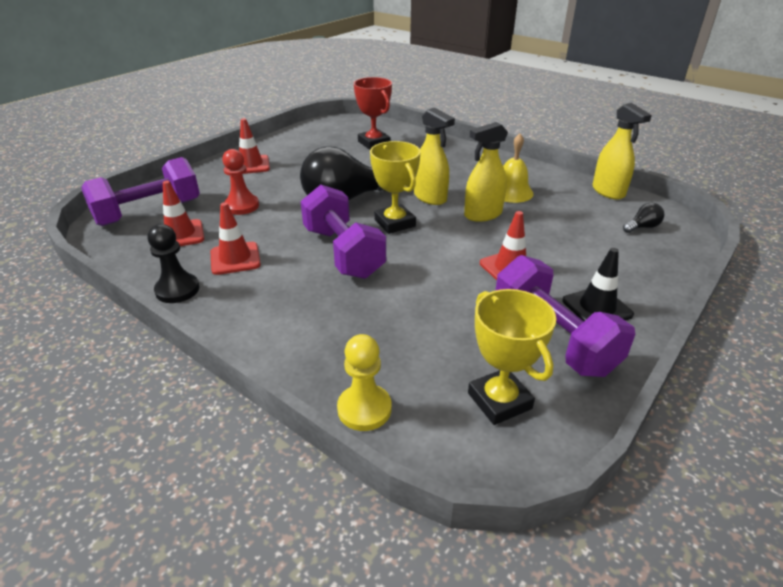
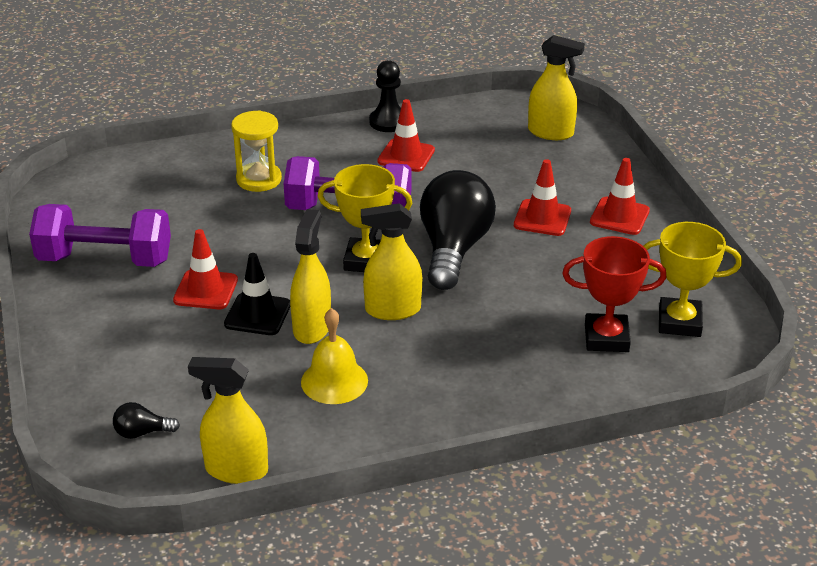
camera: 125 degrees right, 0 degrees up
purple dumbbell [81,157,200,226] -> yellow spray bottle [528,35,585,140]
red traffic cone [163,181,204,246] -> red traffic cone moved to [514,159,571,236]
red pawn [222,149,259,215] -> none
yellow pawn [337,334,392,431] -> none
yellow trophy [468,289,556,425] -> yellow trophy moved to [643,222,742,337]
black traffic cone [562,248,634,321] -> black traffic cone moved to [224,253,290,335]
black light bulb [623,203,664,233] -> black light bulb turned 75 degrees clockwise [113,402,180,439]
none -> yellow hourglass [231,110,282,192]

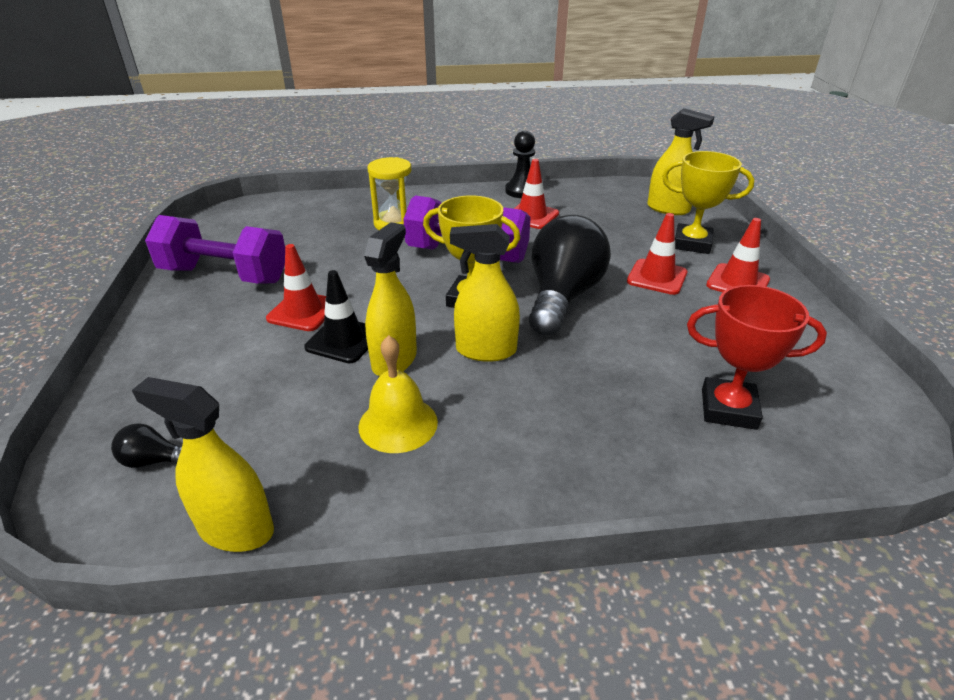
camera: 10 degrees right, 0 degrees up
yellow trophy [643,222,742,337] -> yellow trophy moved to [662,151,754,254]

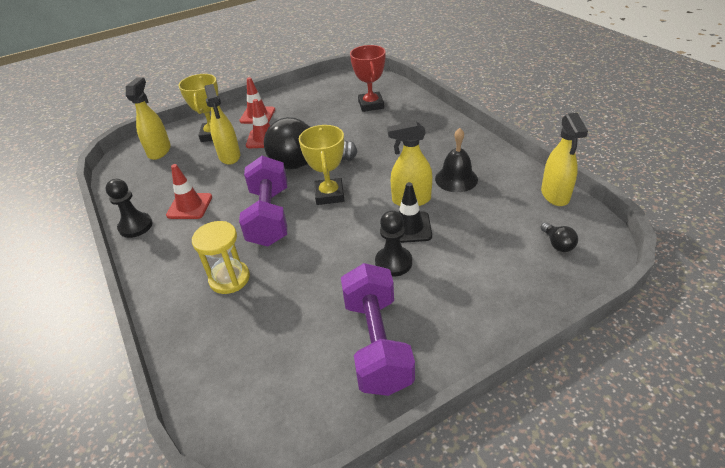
camera: 110 degrees left, 5 degrees up
red traffic cone [266,244,326,331] -> black pawn [375,211,412,277]
yellow bell [358,335,438,453] -> black bell [435,128,478,192]
yellow spray bottle [450,224,520,362] -> yellow spray bottle moved to [204,84,240,165]

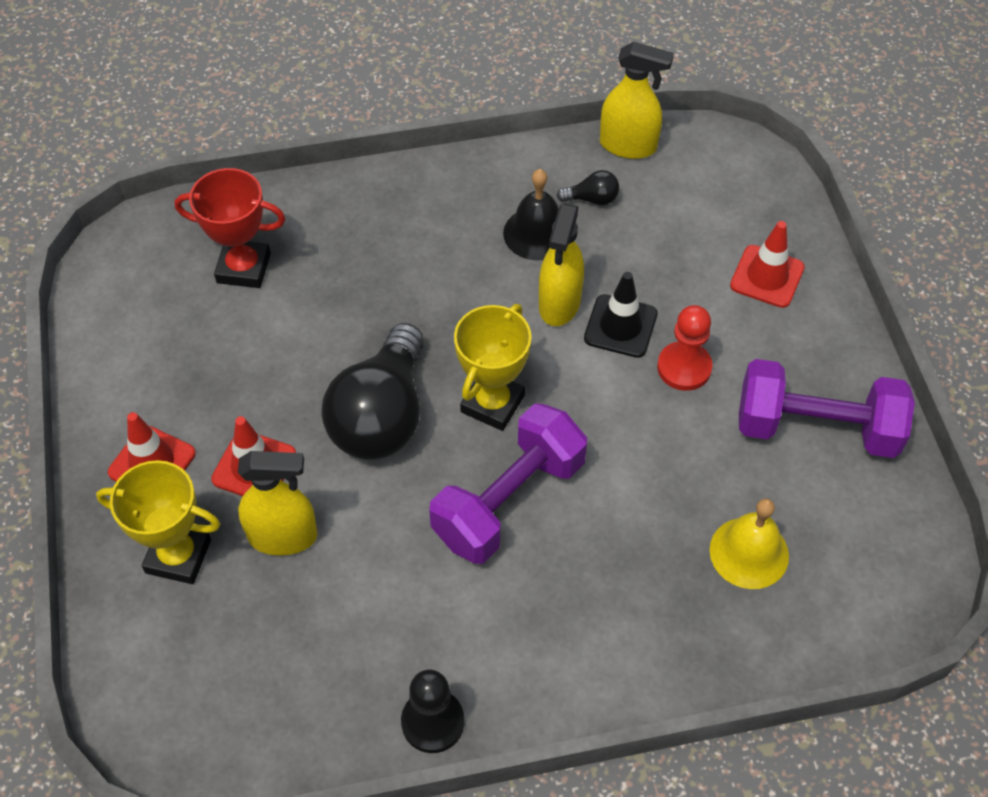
camera: 75 degrees left, 15 degrees up
yellow spray bottle [126,77,171,160] -> none
red traffic cone [166,164,212,219] -> red traffic cone moved to [730,221,805,308]
yellow hourglass [192,221,250,294] -> none
purple dumbbell [239,156,287,247] -> purple dumbbell turned 60 degrees counterclockwise [429,403,587,564]
yellow trophy [299,125,344,205] -> yellow trophy turned 75 degrees counterclockwise [454,304,532,431]
black pawn [375,211,412,277] -> red pawn [657,305,713,391]
black light bulb [541,222,578,252] -> black light bulb moved to [557,170,619,205]
none -> yellow bell [710,498,789,589]

